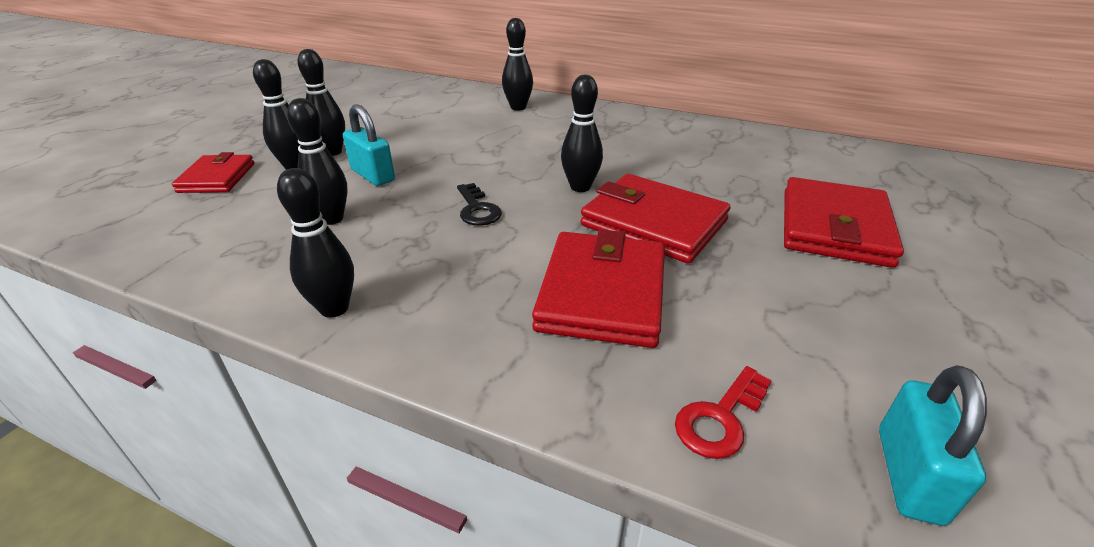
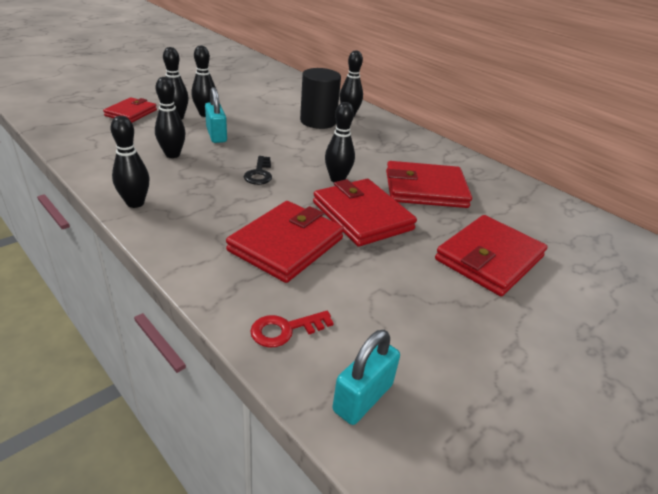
camera: 20 degrees right, 0 degrees up
none -> black cylinder [300,68,341,129]
none -> red wallet [386,161,472,208]

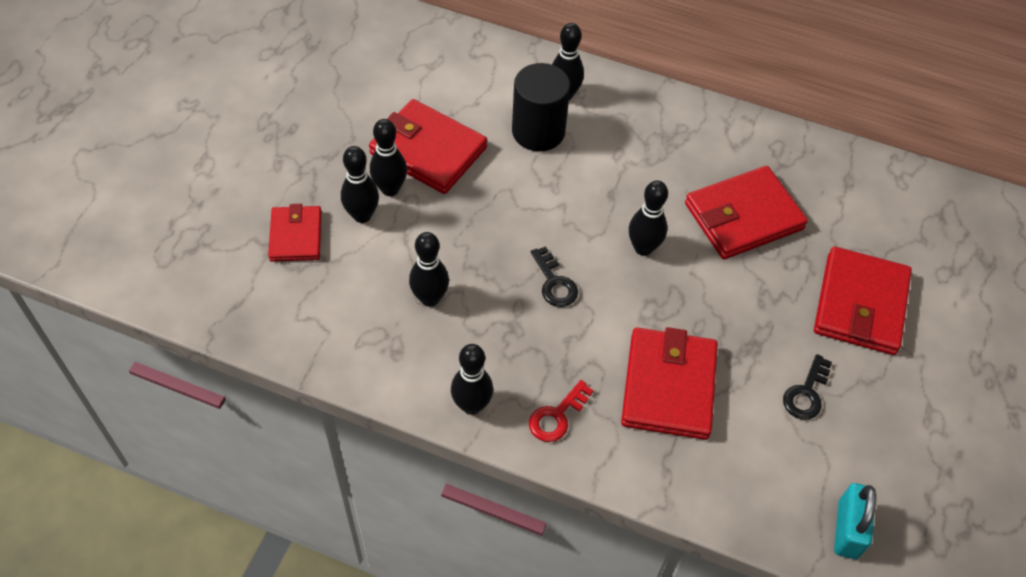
camera: 25 degrees left, 20 degrees up
turquoise padlock [205,87,227,143] -> none
red key [250,311,334,347] -> red key moved to [529,380,594,442]
red wallet [313,179,417,247] -> red wallet moved to [369,99,487,194]
none -> black key [783,354,832,420]

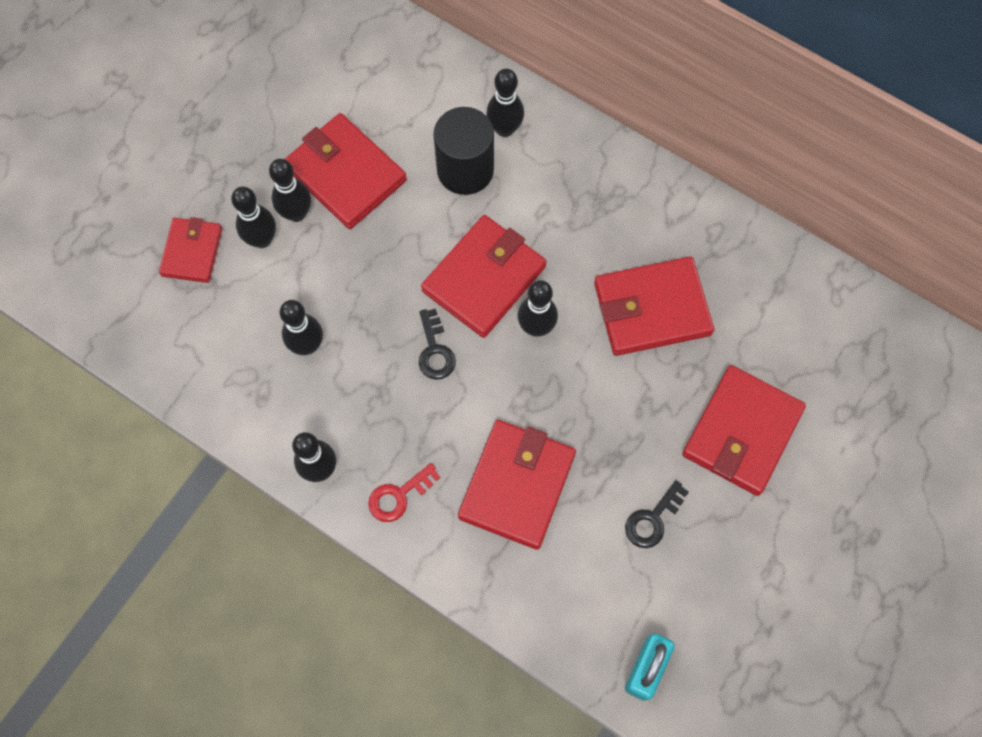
camera: 15 degrees right, 15 degrees up
none -> red wallet [421,215,547,338]

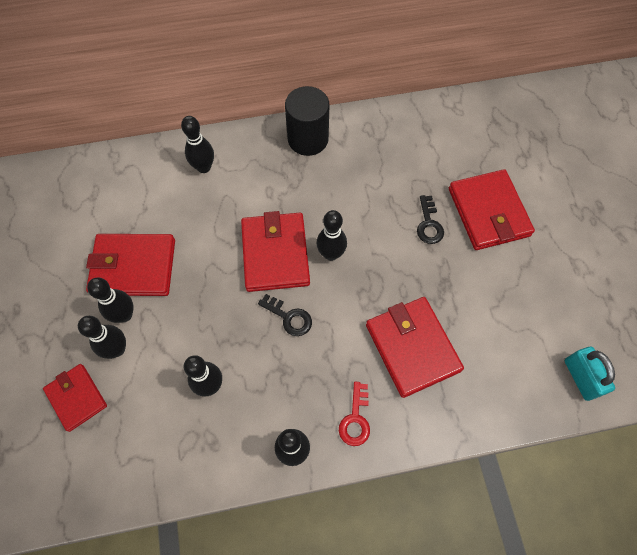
camera: 45 degrees left, 5 degrees down
black cylinder [434,107,494,195] -> black cylinder moved to [285,86,329,156]
red wallet [594,257,714,356] -> none
black key [625,480,689,548] -> black key moved to [417,195,444,244]

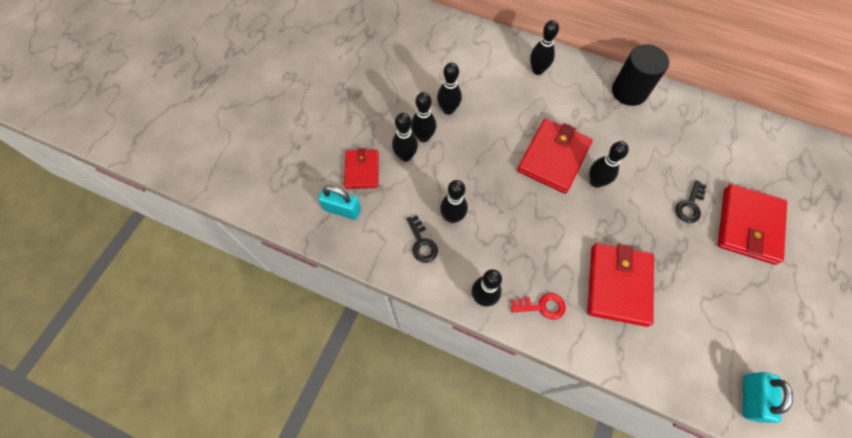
camera: 35 degrees right, 0 degrees up
red wallet [86,234,175,296] -> black bowling pin [437,62,462,115]
black key [258,294,312,336] -> black key moved to [407,215,438,263]
red key [339,382,370,446] -> red key turned 135 degrees counterclockwise [511,293,566,320]
none -> turquoise padlock [318,185,361,220]

